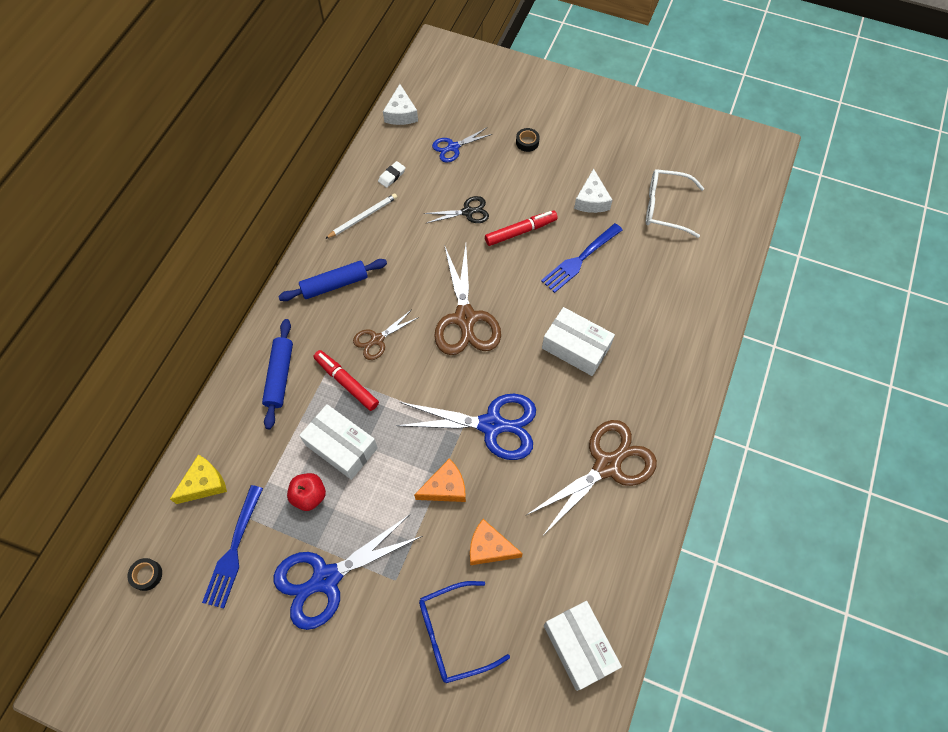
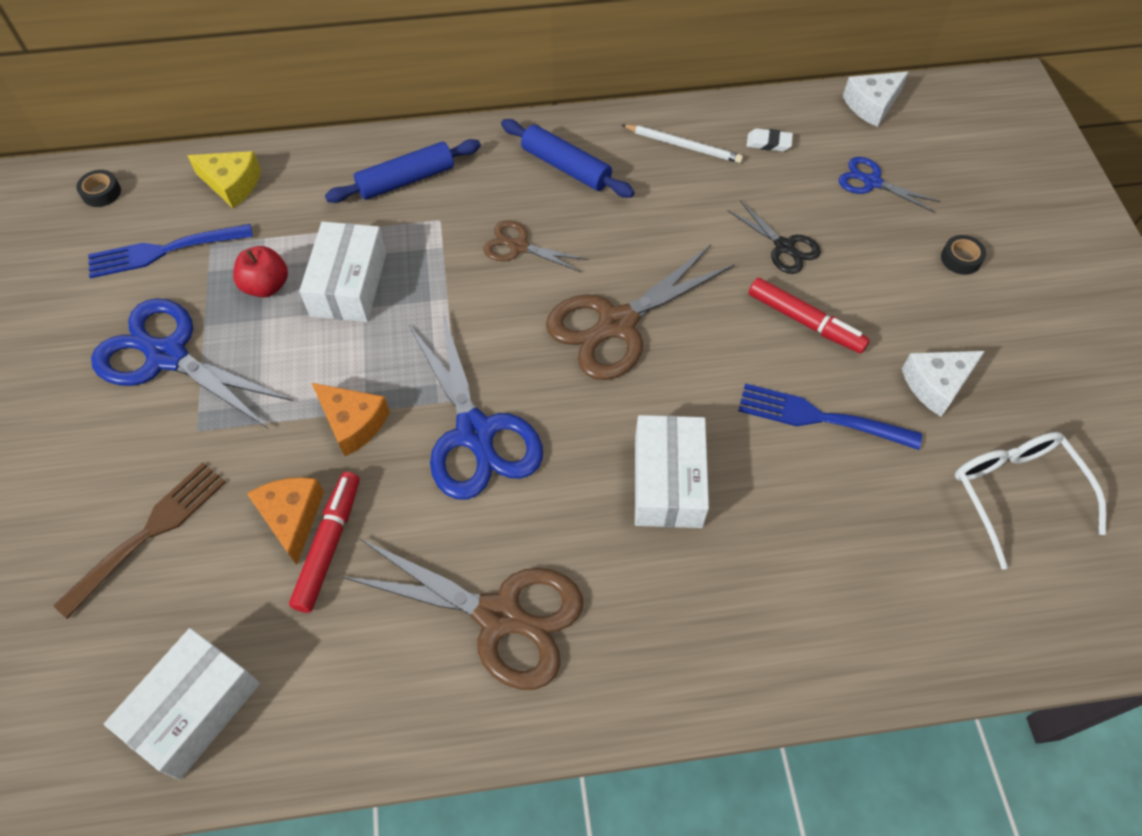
camera: 60 degrees right, 5 degrees down
red marker [313,350,379,411] -> red marker moved to [289,472,360,613]
blue glasses [419,581,510,683] -> brown fork [53,462,226,619]

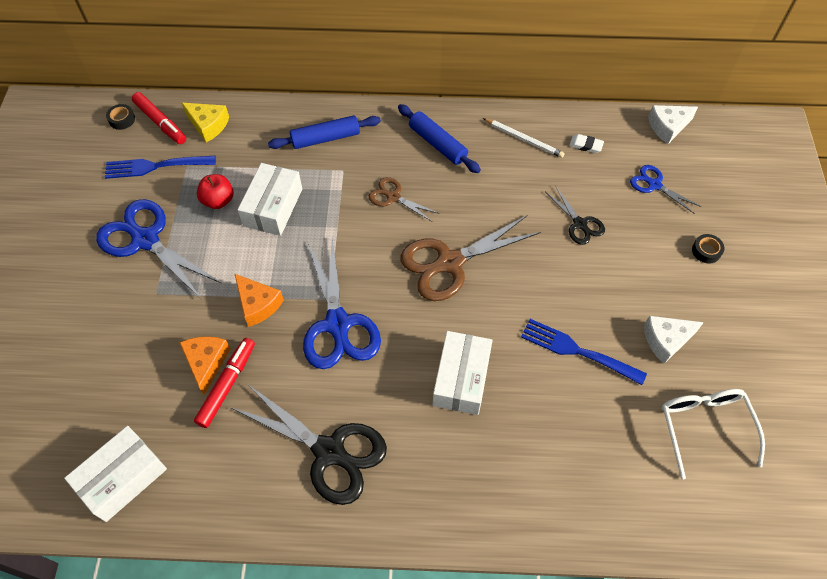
camera: 10 degrees right, 0 degrees up
brown fork [53,462,226,619] -> none
brown scissors [340,538,583,690] -> black scissors [230,385,387,505]
red marker [749,278,870,354] -> red marker moved to [132,92,186,144]

